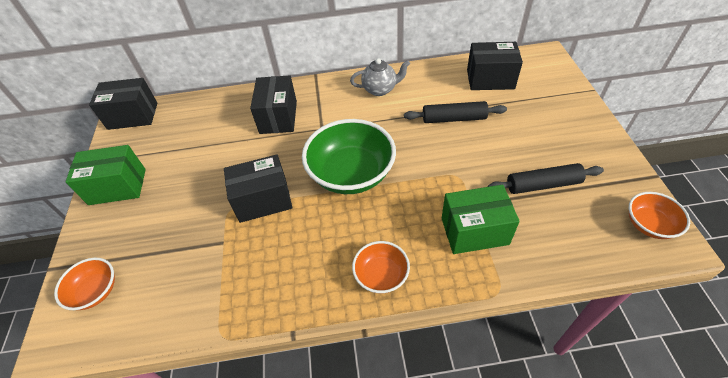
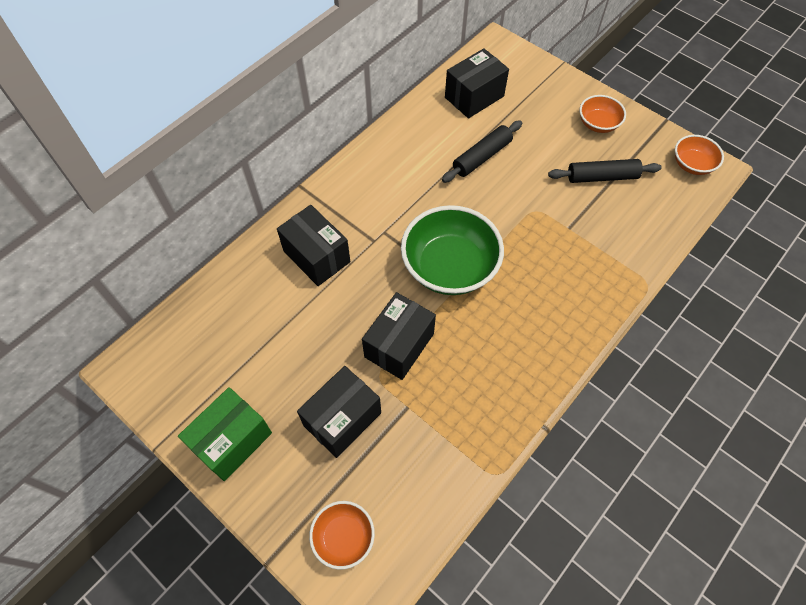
camera: 45 degrees left, 10 degrees up
black box [89,78,157,130] -> black box moved to [297,366,381,458]
grey teapot [350,58,410,96] -> none
orange bowl [352,241,410,294] -> orange bowl moved to [580,95,626,133]
green box [442,185,520,254] -> none
black rolling pin [488,163,604,194] -> black rolling pin turned 45 degrees clockwise [548,159,662,183]

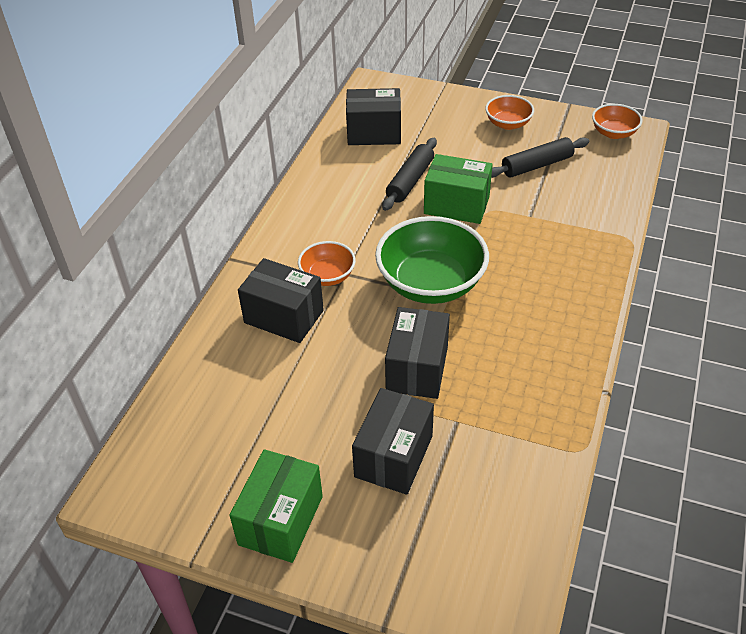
camera: 20 degrees left, 15 degrees down
orange bowl [309,501,375,570] -> orange bowl moved to [298,241,356,286]
black box [445,48,509,118] -> black box turned 60 degrees clockwise [346,88,401,145]
none -> green box [424,154,493,224]

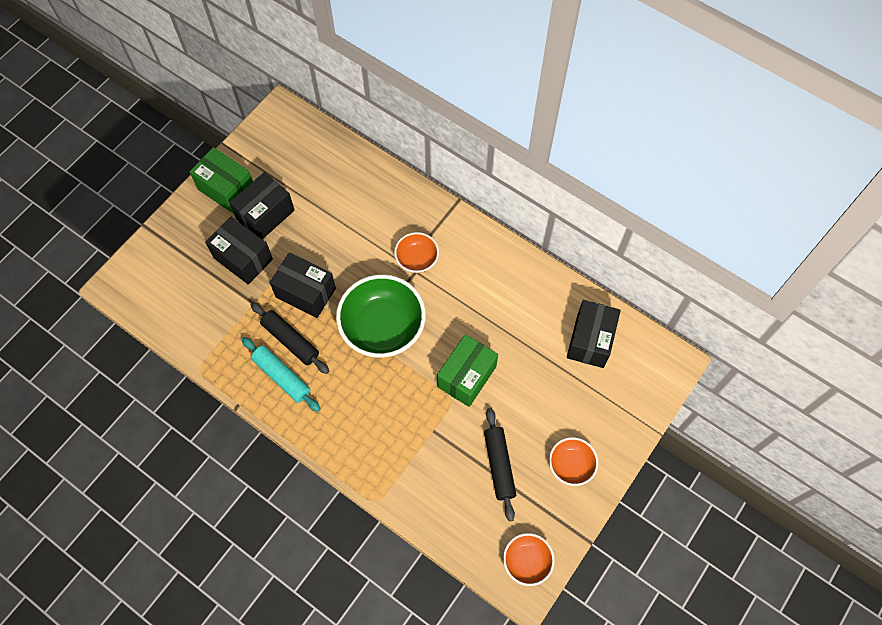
camera: 105 degrees right, 20 degrees up
black box [238,258,324,343] -> black box moved to [229,172,295,239]
black rolling pin [382,138,437,211] -> black rolling pin moved to [251,302,329,374]
none -> turquoise rolling pin [242,337,321,412]

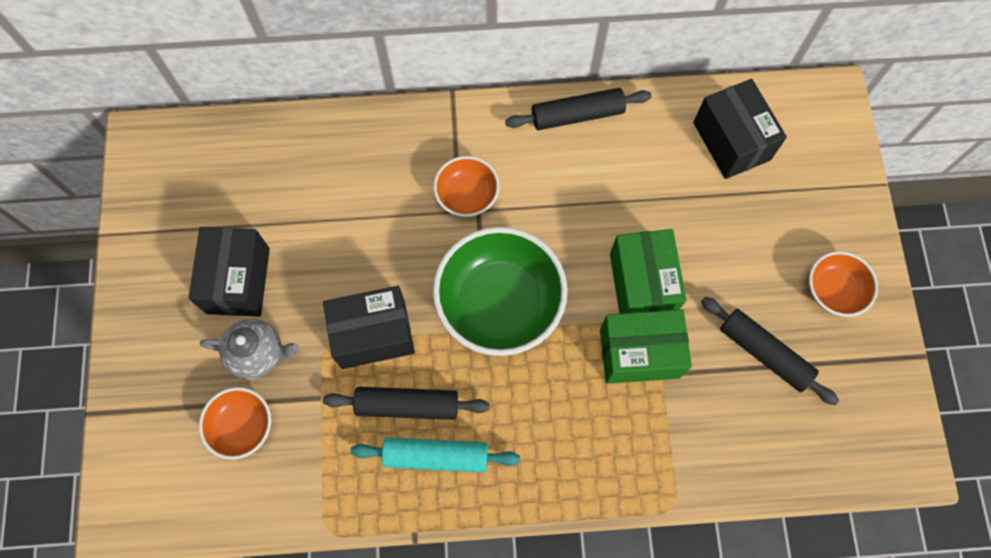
camera: 40 degrees left, 5 degrees up
green box [190,147,253,213] -> green box moved to [600,310,692,384]
black box [205,217,273,285] -> grey teapot [200,319,299,379]
orange bowl [503,533,555,586] -> orange bowl moved to [199,387,271,459]
none -> black rolling pin [505,88,651,130]

